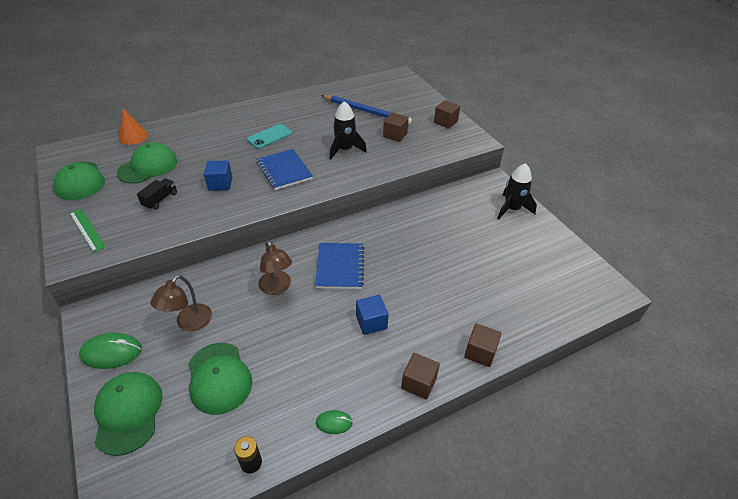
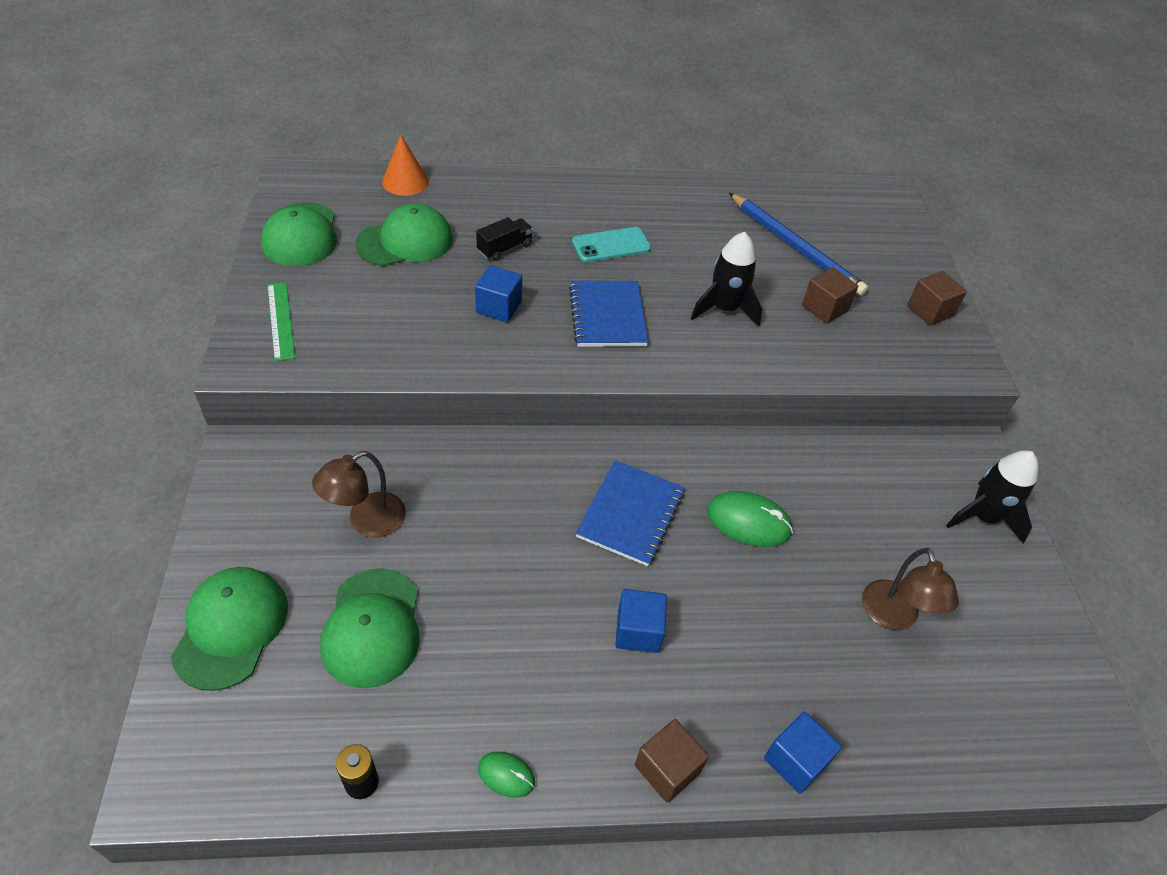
camera: 20 degrees right, 5 degrees up
green mouse [79,333,142,369] -> green mouse moved to [707,491,793,547]
black truck [137,178,177,210] -> black truck moved to [476,217,533,261]
brown lamp [258,240,292,295] -> brown lamp moved to [862,548,959,630]
brown cube [464,323,502,367] -> blue cube [764,711,842,794]

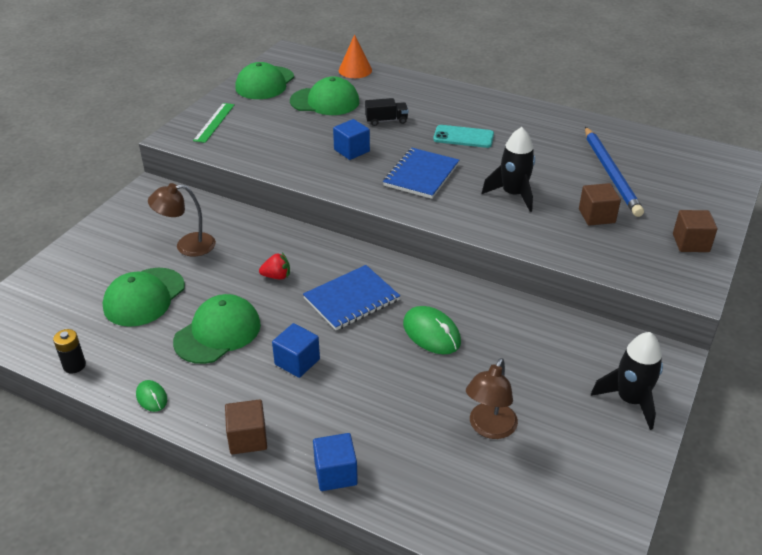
camera: 35 degrees right, 10 degrees down
green cap [171,567,288,691] -> green cap moved to [173,294,261,364]
none -> red strawberry [259,253,290,279]

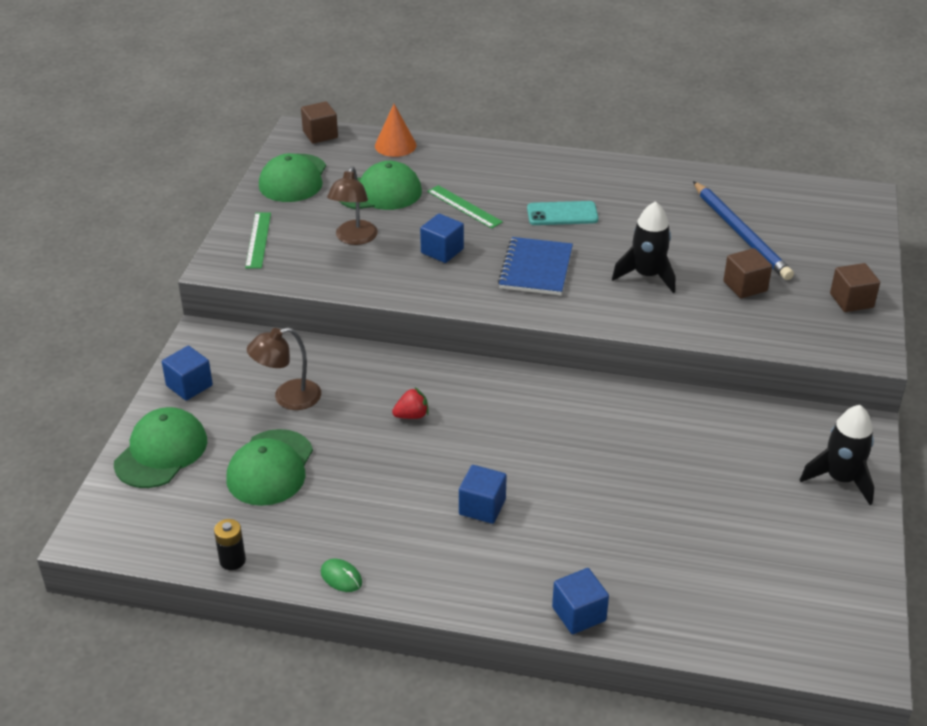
camera: 15 degrees left, 0 degrees up
green cap [173,294,261,364] -> green cap moved to [114,407,207,488]
brown cube [225,399,267,455] -> brown cube moved to [301,101,338,144]
blue notebook [303,265,400,331] -> none
black truck [365,98,408,126] -> green ruler [427,185,503,229]
green mouse [403,306,461,354] -> none
brown lamp [466,358,518,439] -> brown lamp moved to [327,166,378,245]
none -> blue cube [162,346,213,401]

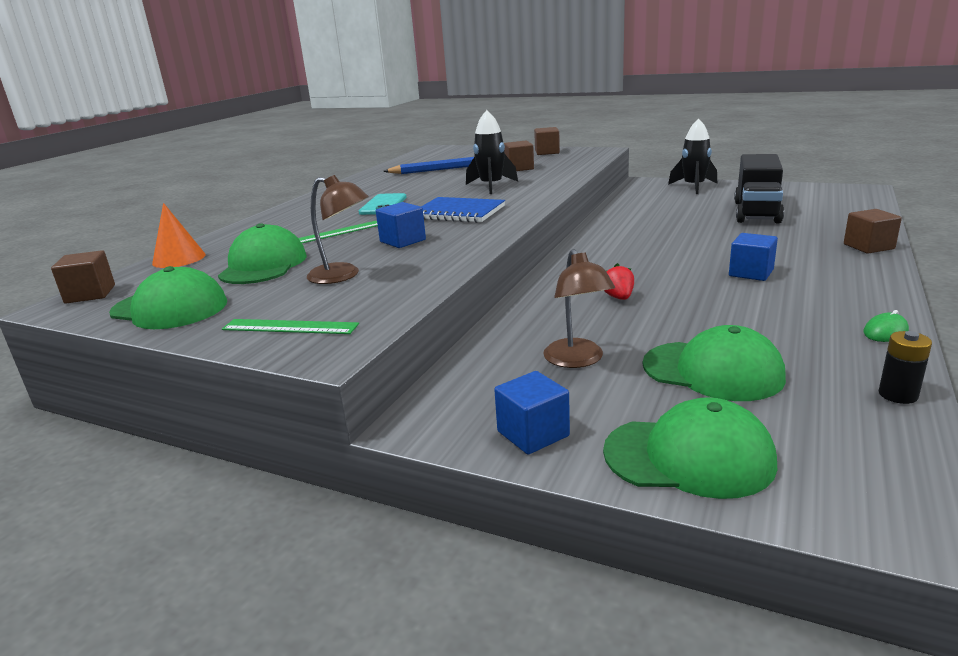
camera: 75 degrees left, 15 degrees down
green cap [114,407,207,488] -> green cap turned 150 degrees clockwise [603,397,777,499]
blue cube [552,568,609,634] -> brown cube [844,209,902,253]
none -> black truck [734,154,784,223]

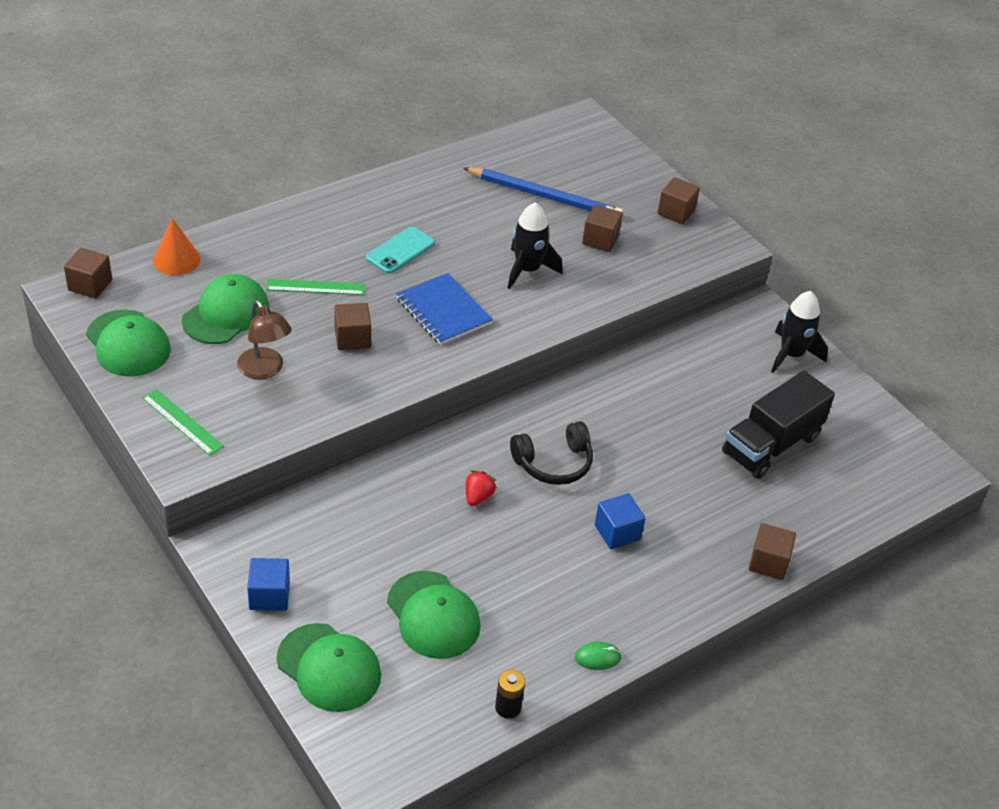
camera: 25 degrees right, 20 degrees up
blue cube [376,202,426,248] -> brown cube [334,303,371,350]
brown lamp [544,249,615,368] -> none
none -> black headphones [510,421,593,485]

